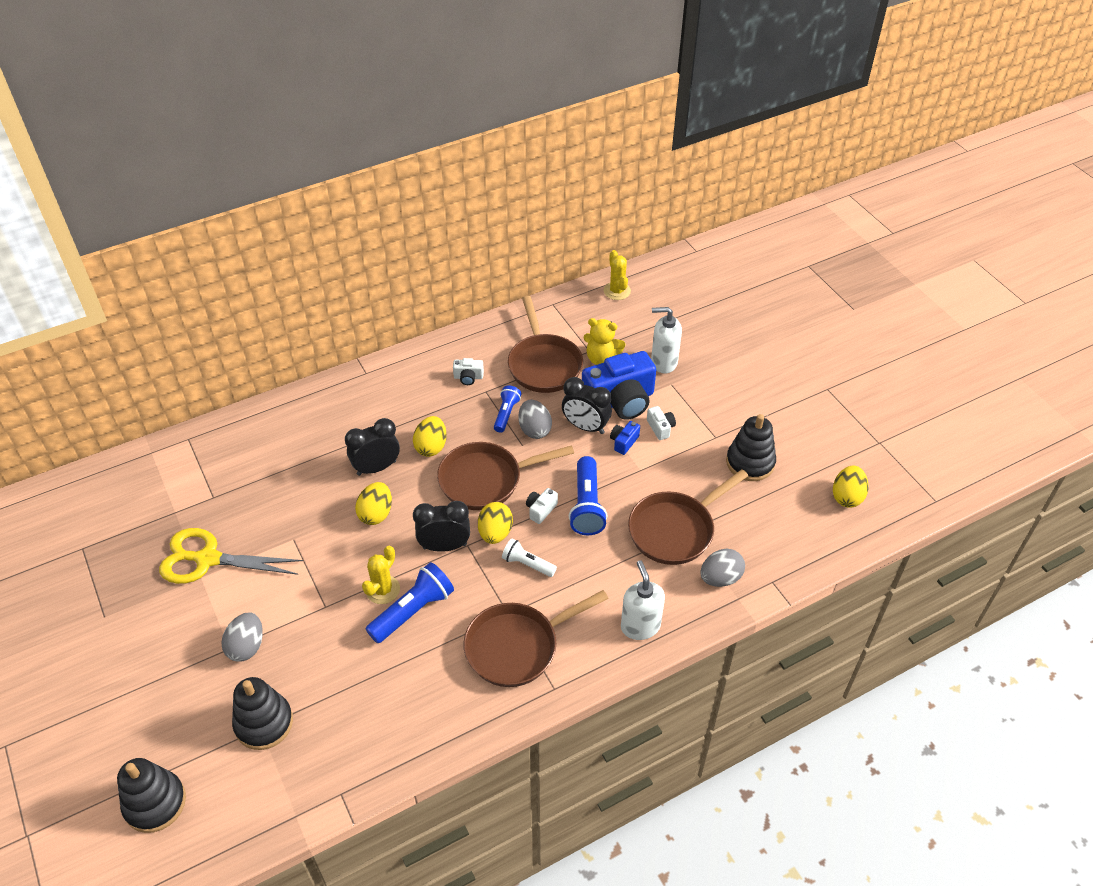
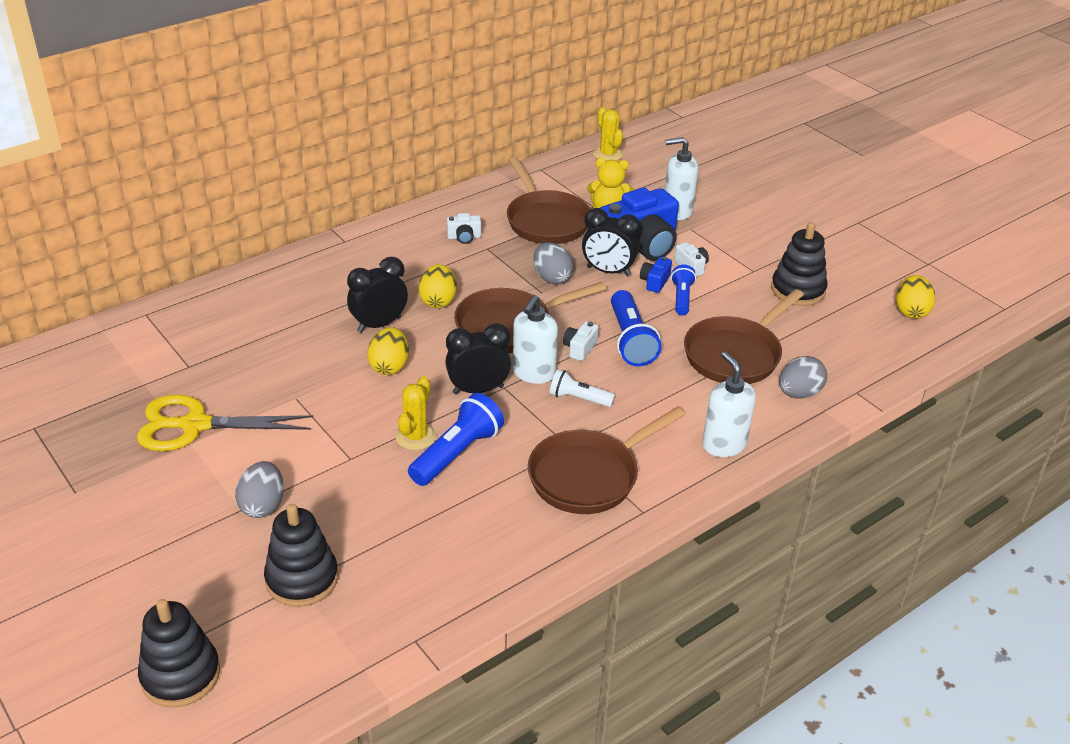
camera: 10 degrees left, 10 degrees down
yellow egg [478,502,513,544] -> white soap dispenser [513,295,558,384]
blue flashlight [494,386,521,433] -> blue flashlight moved to [671,265,696,315]

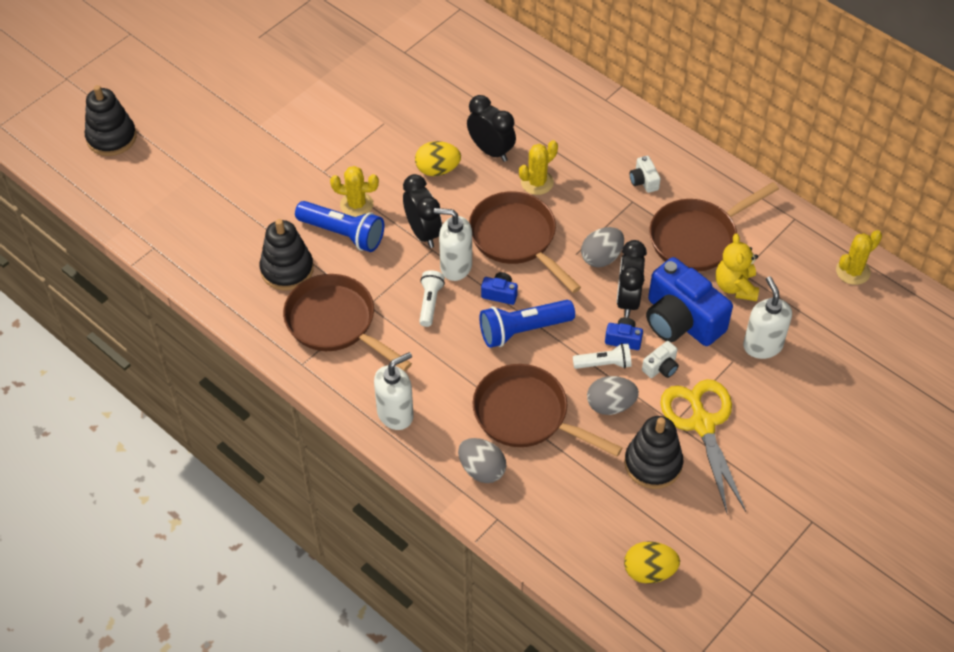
camera: 80 degrees right, 15 degrees up
yellow scissors [137,395,313,451] -> yellow scissors moved to [660,379,746,513]
grey egg [235,461,284,518] -> grey egg moved to [587,376,639,415]
black stacking toy [264,504,338,607] -> black stacking toy moved to [260,219,314,290]
yellow egg [418,264,457,308] -> yellow cactus [519,140,558,195]
white camera [563,322,599,361] -> blue camera [481,272,518,305]
blue flashlight [671,265,696,315] -> white flashlight [573,343,632,369]

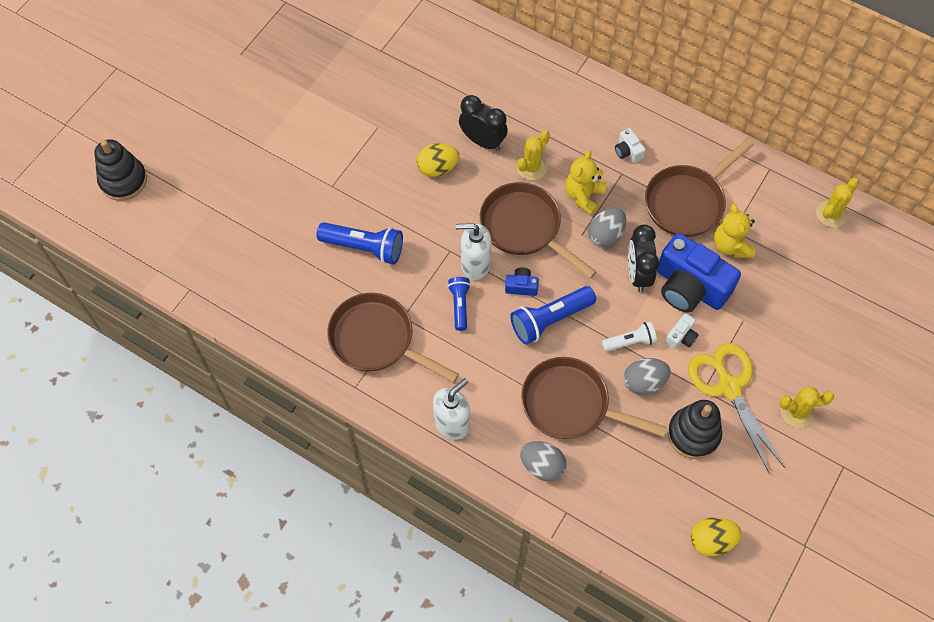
camera: 10 degrees left, 10 degrees up
black stacking toy [260,219,314,290] -> none
yellow cactus [330,166,379,217] -> yellow cactus moved to [779,386,834,428]
black clock [403,174,442,248] -> none
white flashlight [419,270,445,327] -> blue flashlight [448,277,471,331]
blue camera [605,317,643,350] -> none
white soap dispenser [743,276,792,359] -> none
none -> yellow teddy bear [565,151,607,215]

